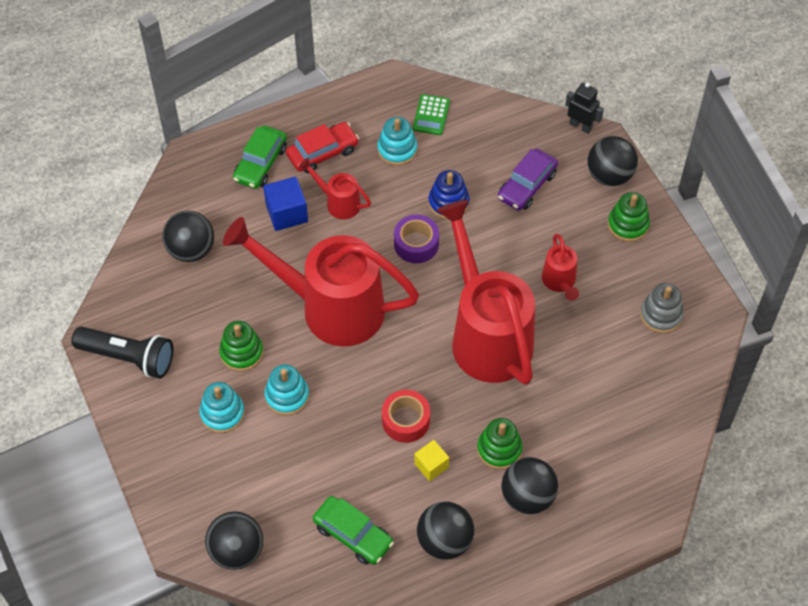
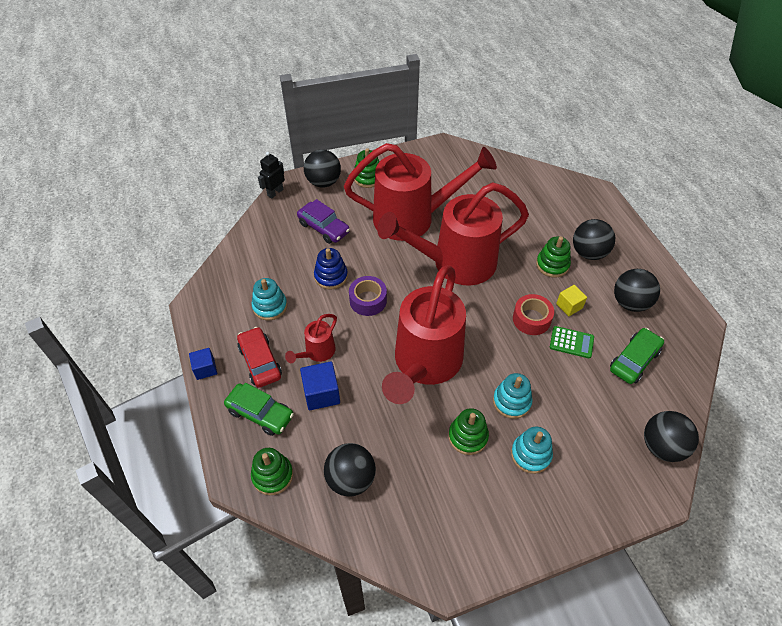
camera: 85 degrees left, 5 degrees down
black flashlight [71,327,173,379] -> none
green calculator [413,94,450,135] -> green calculator moved to [550,326,594,358]
red watering can [542,234,579,301] -> red watering can [344,143,497,241], size x2.31
grey stacking toy [640,283,684,333] -> none
none -> blue cube [189,348,217,380]
none -> green stacking toy [251,448,293,495]

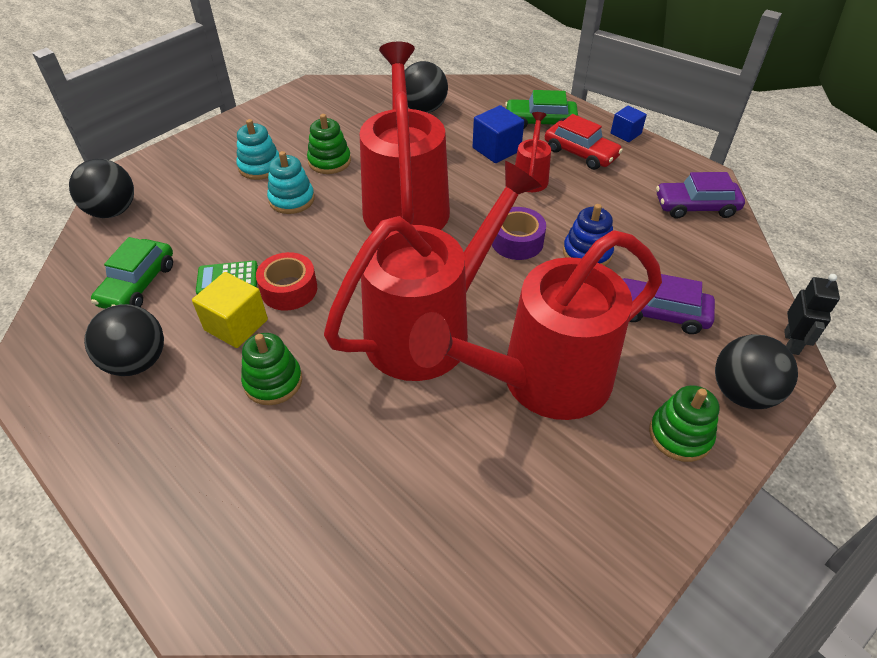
camera: 155 degrees right, 5 degrees down
green stacking toy [251,448,293,495] -> none
turquoise stacking toy [252,278,287,321] -> none
yellow cube [556,285,587,316] -> yellow cube [192,272,268,348], size x1.52
black ball [573,219,615,260] -> none
none -> purple car [656,172,745,218]

